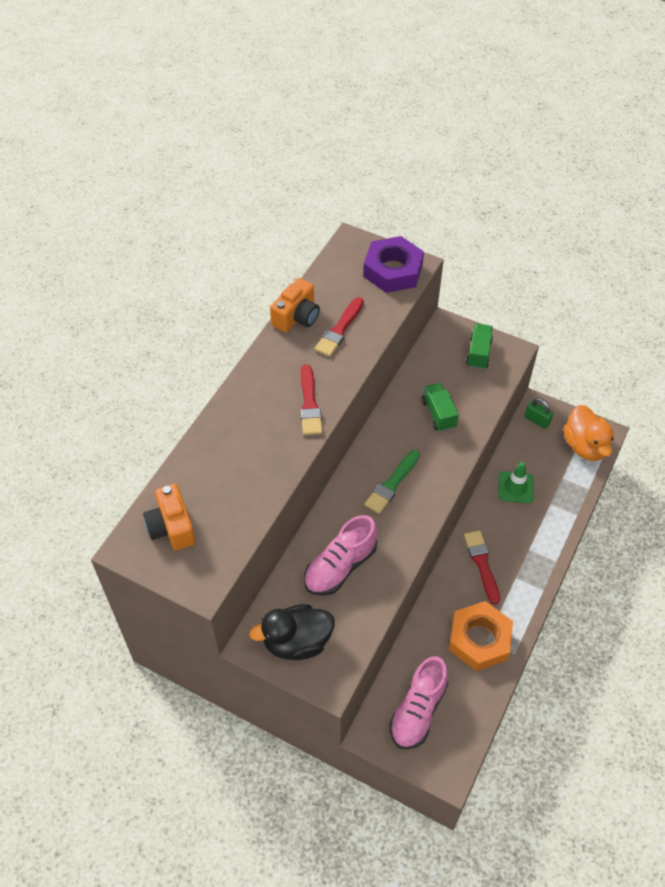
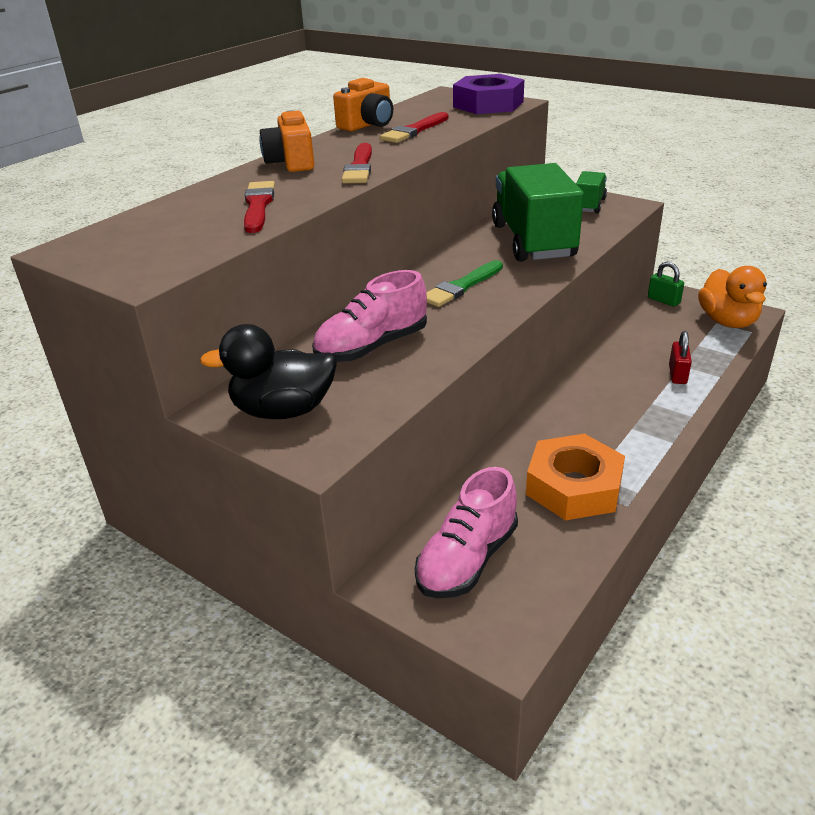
camera: 10 degrees right, 20 degrees down
orange camera [143,484,196,551] -> orange camera moved to [259,110,314,172]
green truck [422,383,459,432] -> green truck [492,163,584,262], size x2.07
red brush [464,531,500,605] -> red brush moved to [244,181,275,233]
green traffic cone [499,462,534,503] -> none
none -> red padlock [669,331,692,384]

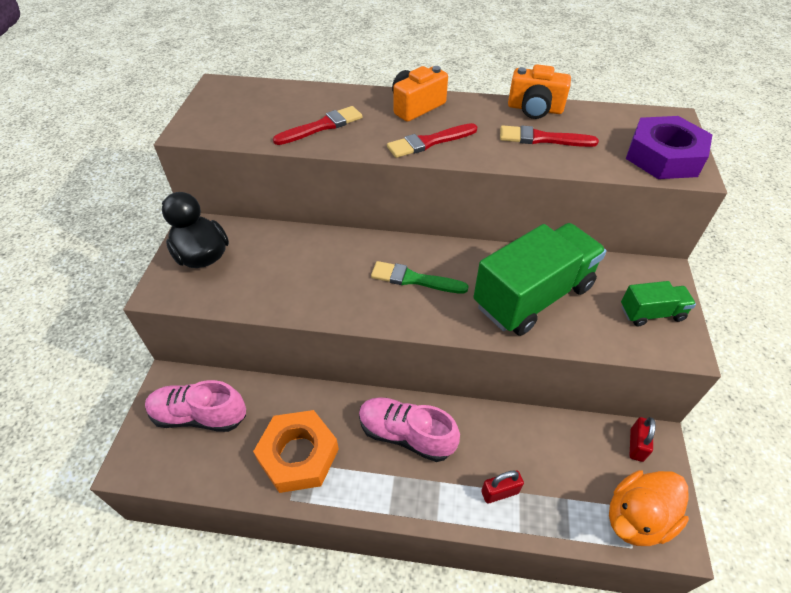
camera: 60 degrees right, 15 degrees up
pink shoe [312,270,427,362] -> pink shoe moved to [359,397,460,462]
green padlock [648,262,684,307] -> red padlock [629,417,656,462]

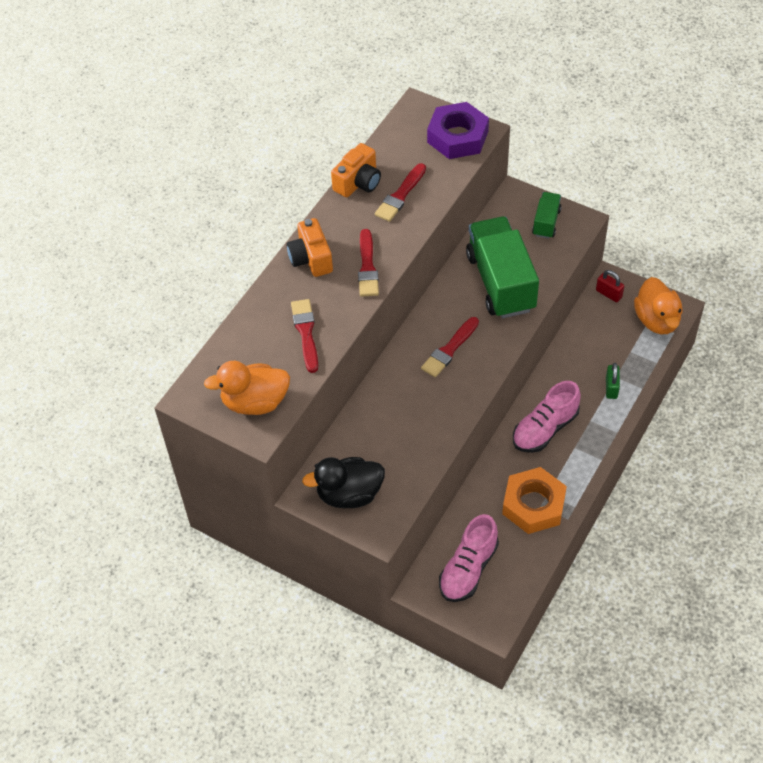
camera: 65 degrees left, 5 degrees up
green brush [371,261,469,294] -> red brush [421,317,479,377]
red padlock [481,470,524,504] -> green padlock [606,363,620,399]
none -> orange duck [204,361,290,415]

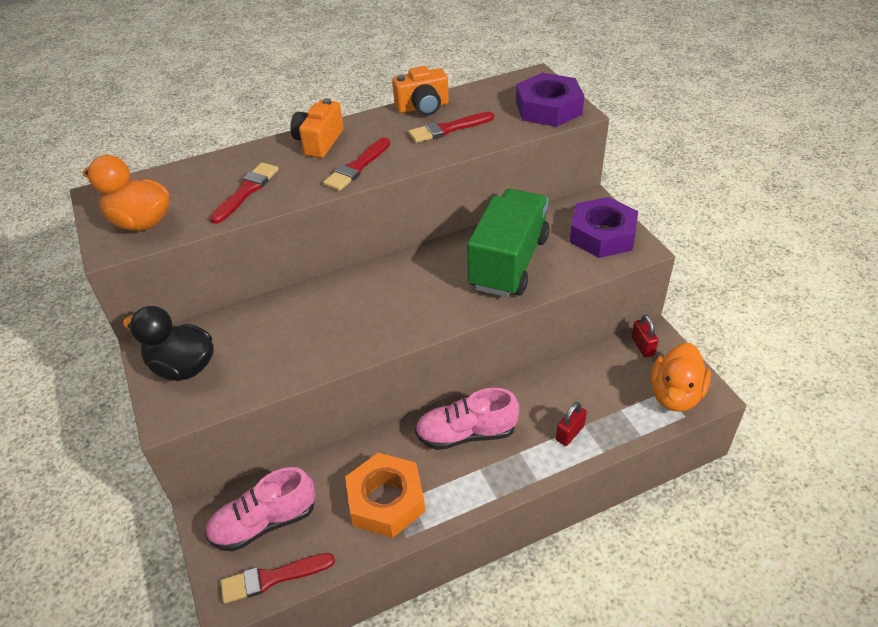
camera: 35 degrees right, 10 degrees down
red brush [421,317,479,377] -> red brush moved to [221,553,335,604]
green truck [532,192,562,239] -> purple nut [569,197,638,258]
green padlock [606,363,620,399] -> red padlock [556,402,587,446]

